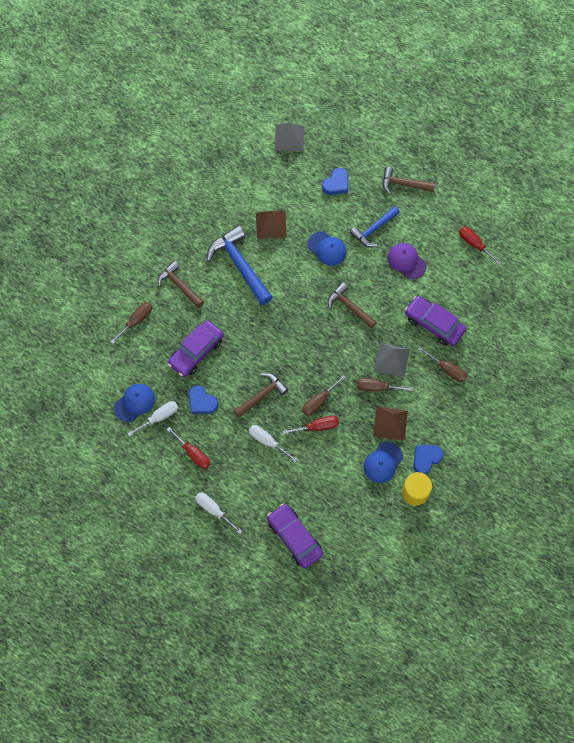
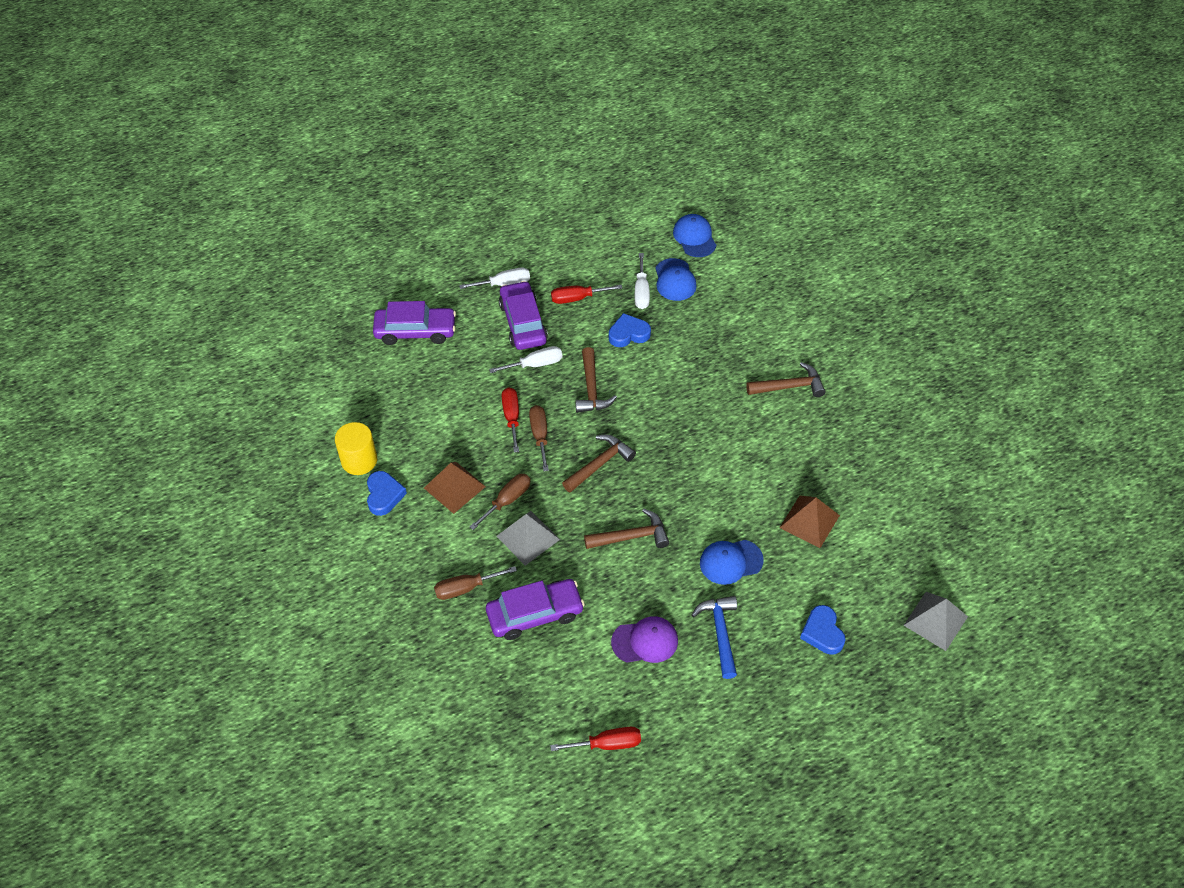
camera: 125 degrees right, 15 degrees down
brown screwdriver [111,302,152,344] -> none
purple car [168,320,224,377] -> purple car moved to [499,281,548,350]
blue hammer [207,225,273,305] -> none
red screwdriver [283,416,339,435] -> red screwdriver turned 150 degrees clockwise [502,387,519,453]
blue cap [363,442,403,483] -> blue cap moved to [673,214,716,257]
brown hammer [383,167,435,195] -> brown hammer moved to [562,434,636,493]

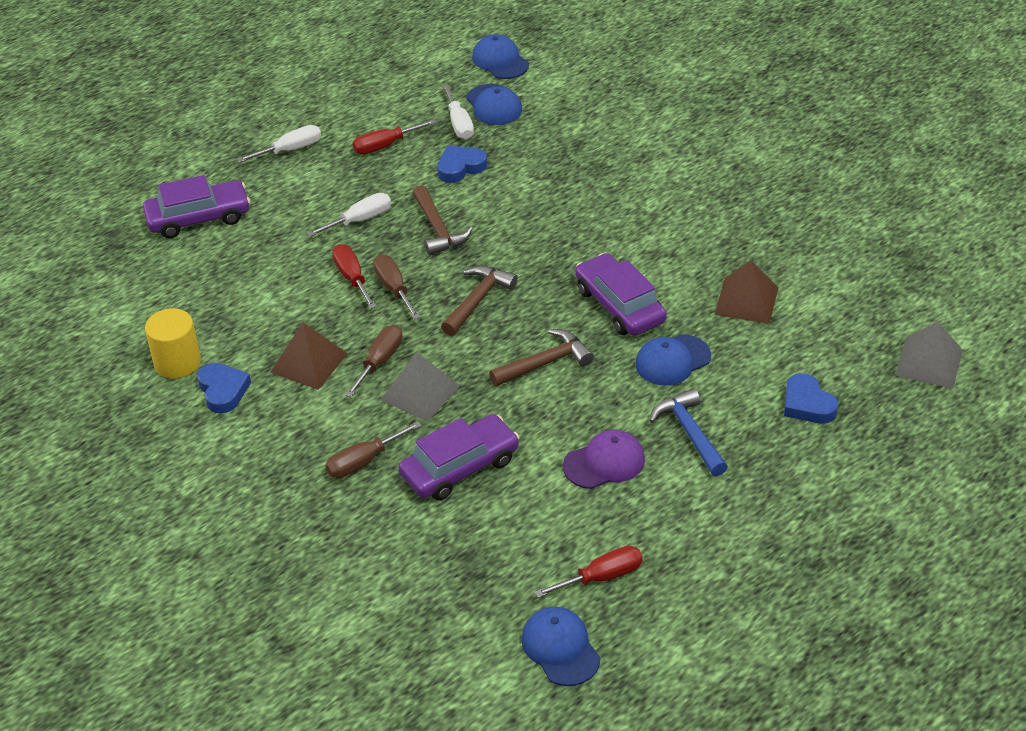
camera: 15 degrees left, 10 degrees down
purple car [499,281,548,350] -> purple car moved to [575,253,667,336]
brown hammer [746,362,826,397] -> none
none -> blue cap [521,607,601,686]

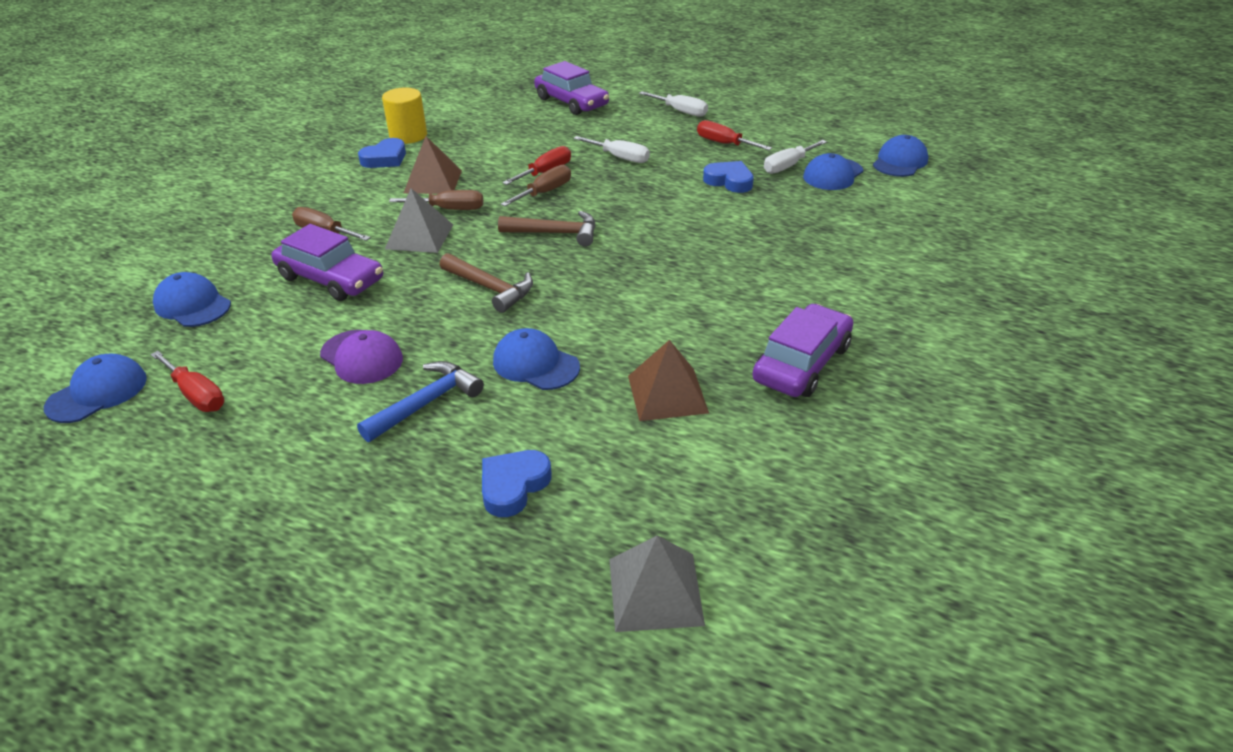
camera: 65 degrees right, 5 degrees down
brown hammer [412,185,473,255] -> none
purple car [575,253,667,336] -> purple car moved to [752,304,853,397]
none -> blue cap [153,272,231,327]

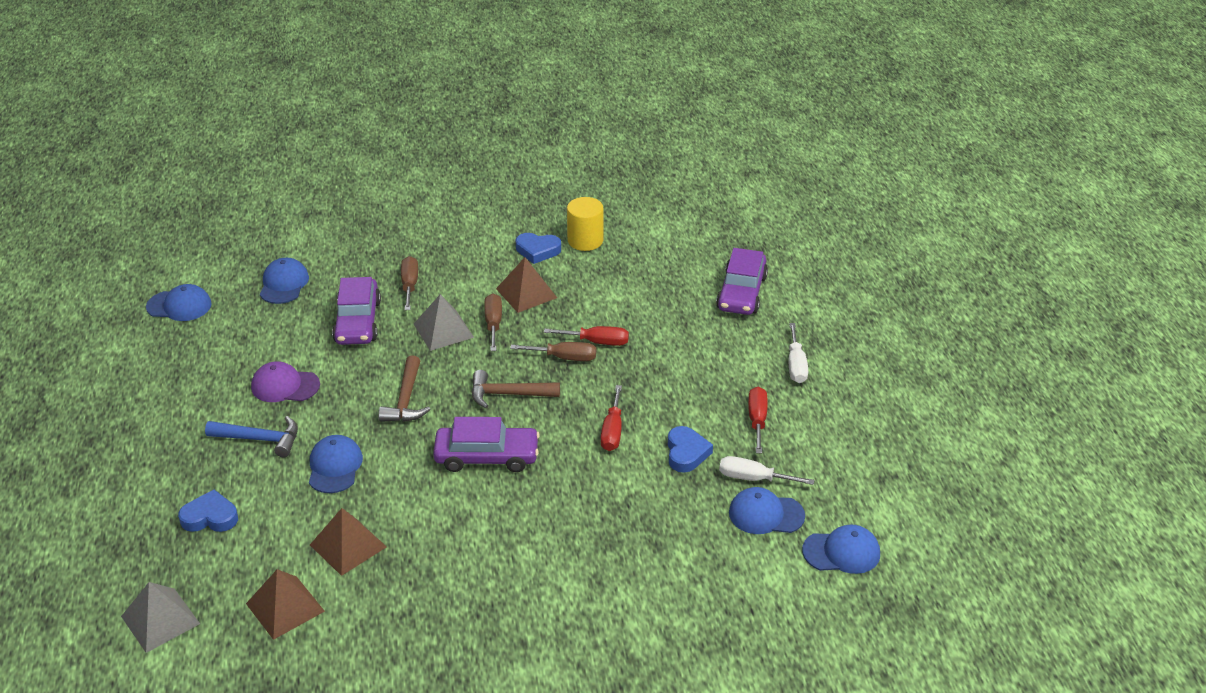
camera: 55 degrees right, 0 degrees up
red screwdriver [150,351,224,412] -> red screwdriver moved to [601,385,622,451]
purple cap [320,330,403,384] -> purple cap turned 90 degrees clockwise [251,361,320,402]
brown screwdriver [389,190,483,210] -> brown screwdriver turned 150 degrees counterclockwise [484,294,502,351]
brown hammer [498,211,596,247] -> brown hammer turned 120 degrees clockwise [472,370,560,408]
white screwdriver [573,136,650,163] -> none
purple car [752,304,853,397] -> purple car moved to [433,417,540,472]
none -> brown pyramid [246,569,325,640]

